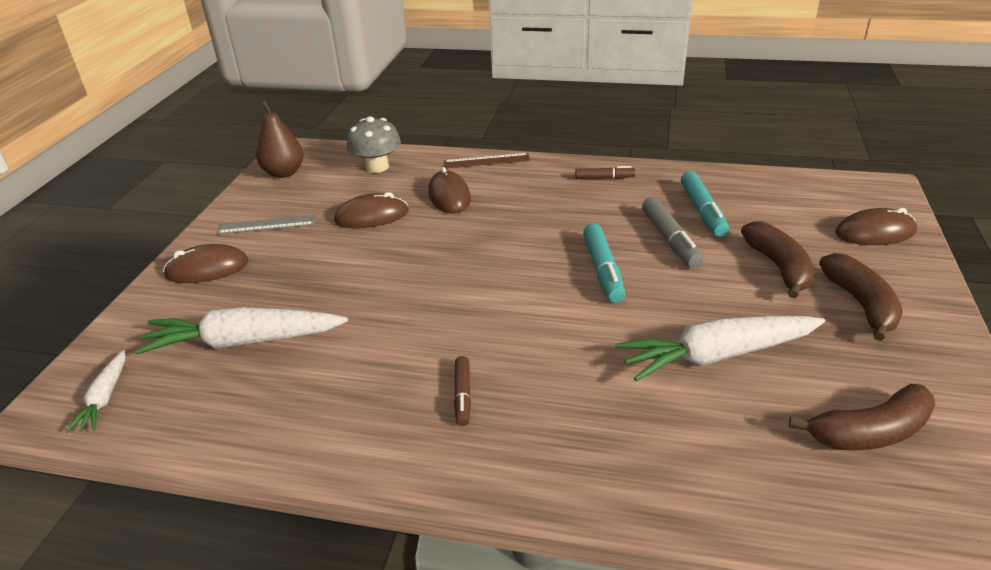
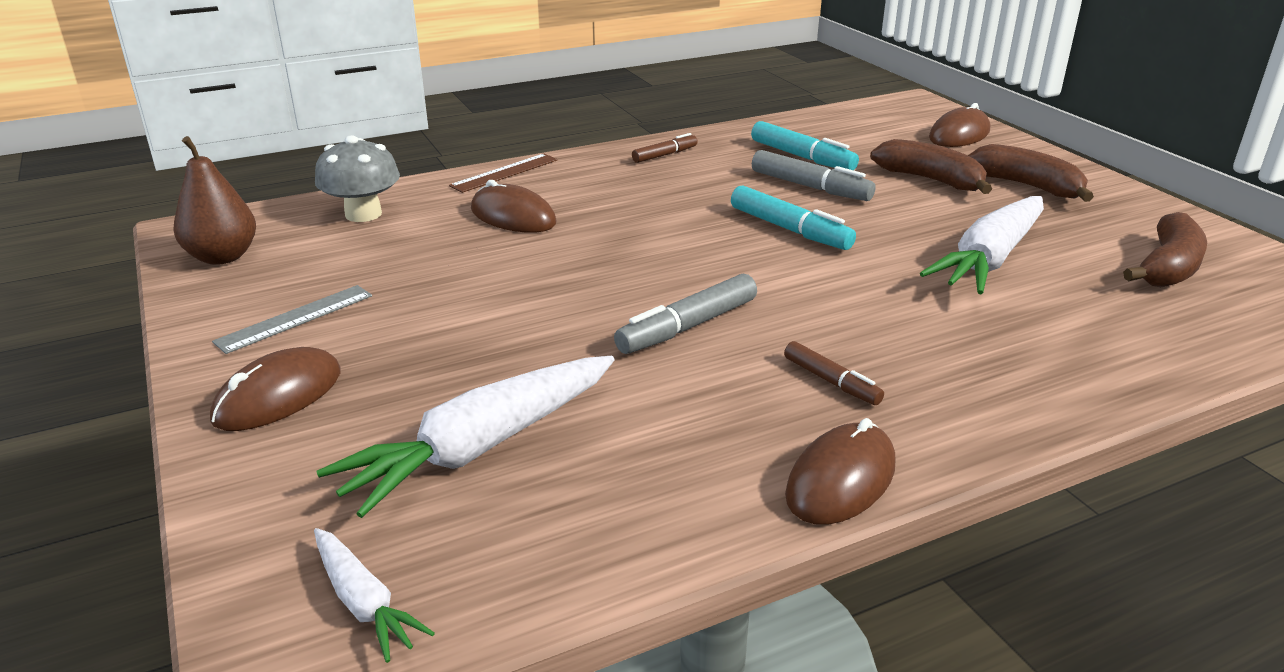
camera: 40 degrees left, 5 degrees down
brown mouse [334,192,409,228] -> brown mouse moved to [785,418,895,525]
none -> grey marker [614,274,757,354]

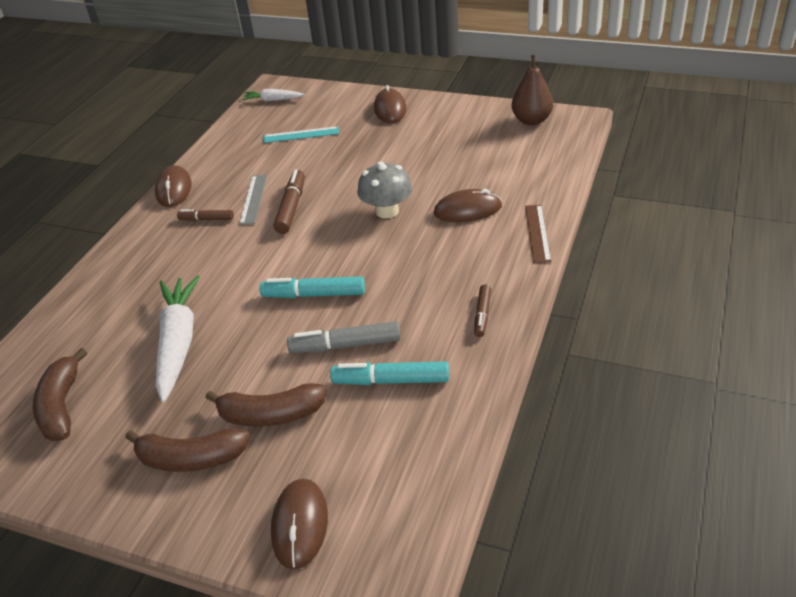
camera: 140 degrees right, 10 degrees up
grey ruler [212,285,372,354] -> grey ruler moved to [239,175,267,225]
grey mushroom [315,135,400,222] -> grey mushroom moved to [357,162,412,218]
white carrot [316,356,615,518] -> turquoise ruler [263,126,339,143]
grey marker [614,274,757,354] -> brown marker [273,169,305,234]

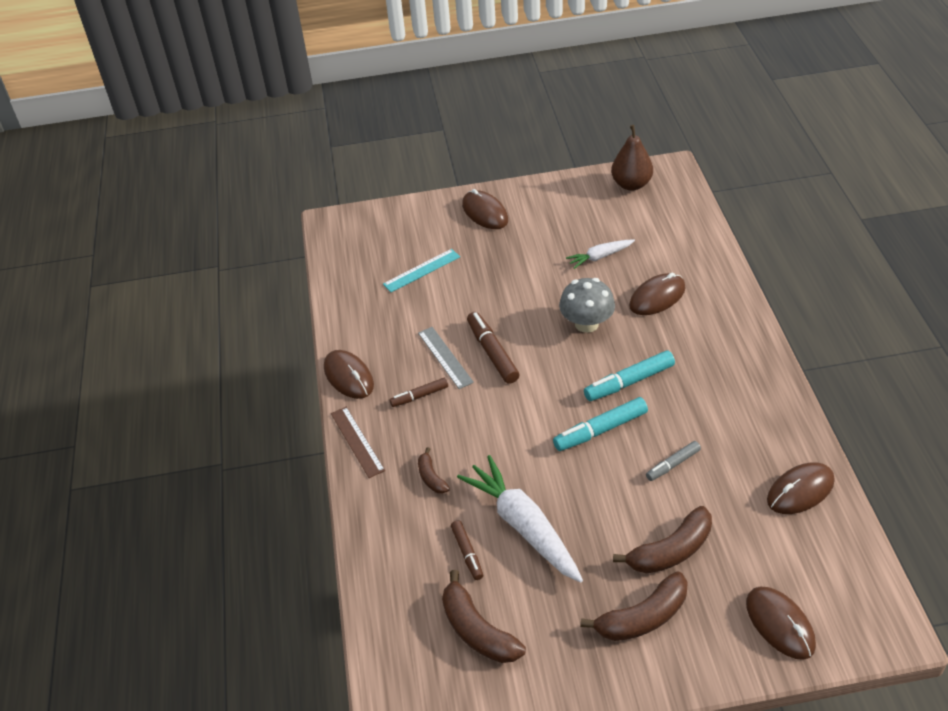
camera: 30 degrees left, 5 degrees up
white carrot [242,89,304,102] -> white carrot moved to [566,240,635,269]
grey marker [287,321,400,353] -> grey marker [646,441,701,481], size x0.62
turquoise marker [330,361,449,385] -> turquoise marker moved to [584,350,675,401]
brown marker [474,284,491,337] -> brown marker moved to [451,520,483,580]
brown ruler [525,205,551,263] -> brown ruler moved to [331,407,385,478]
none -> brown banana [418,447,450,494]
none -> brown mouse [767,462,835,514]

